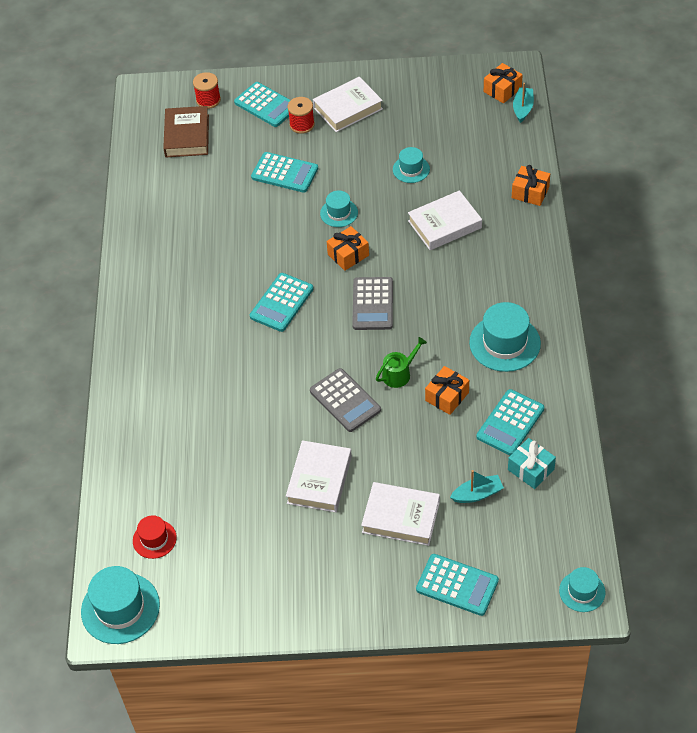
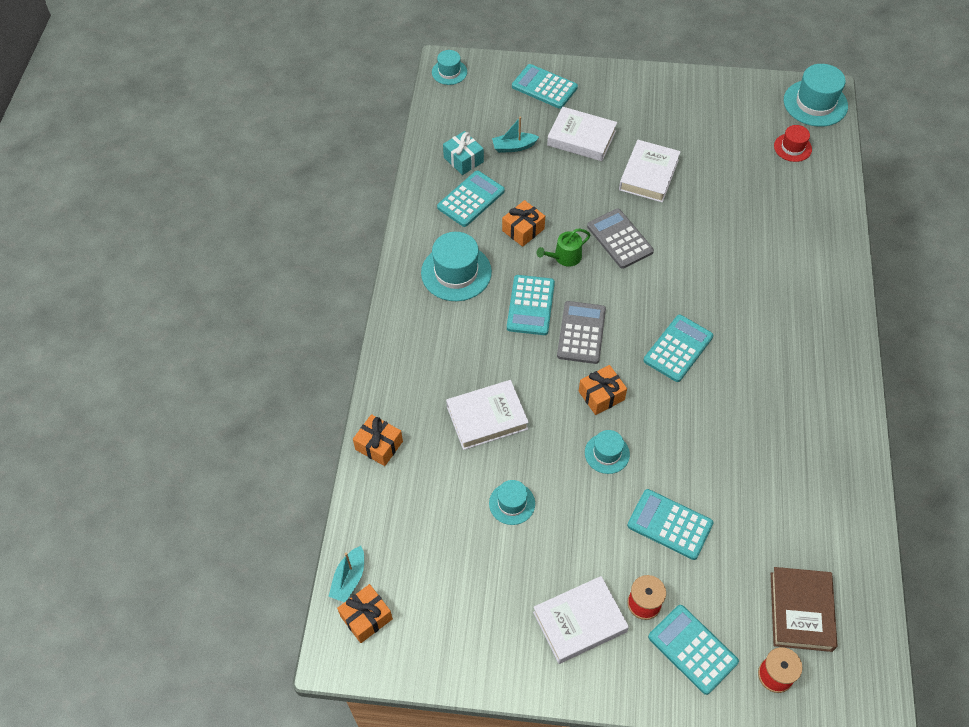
camera: 175 degrees left, 5 degrees up
none -> turquoise calculator [507,275,555,335]

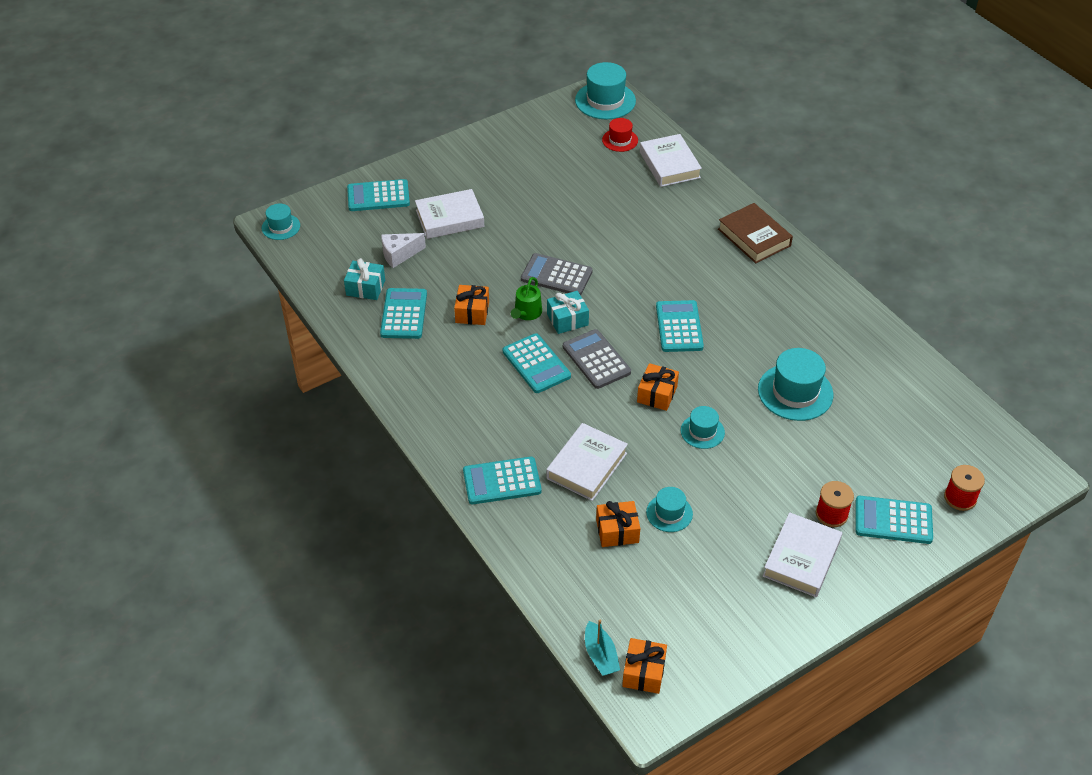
camera: 40 degrees left, 10 degrees down
orange gift [353,414,403,466] -> orange gift moved to [596,501,640,547]
turquoise hat [421,232,492,301] -> turquoise hat moved to [758,348,834,421]
turquoise boat [492,117,539,153] -> white cheese [381,233,426,268]
white book [619,140,681,203] -> white book moved to [640,134,702,187]
turquoise calculator [627,489,714,560] -> turquoise calculator moved to [463,457,542,504]
brown book [771,567,837,652] -> brown book moved to [718,203,793,263]
none -> turquoise gift [547,291,589,334]

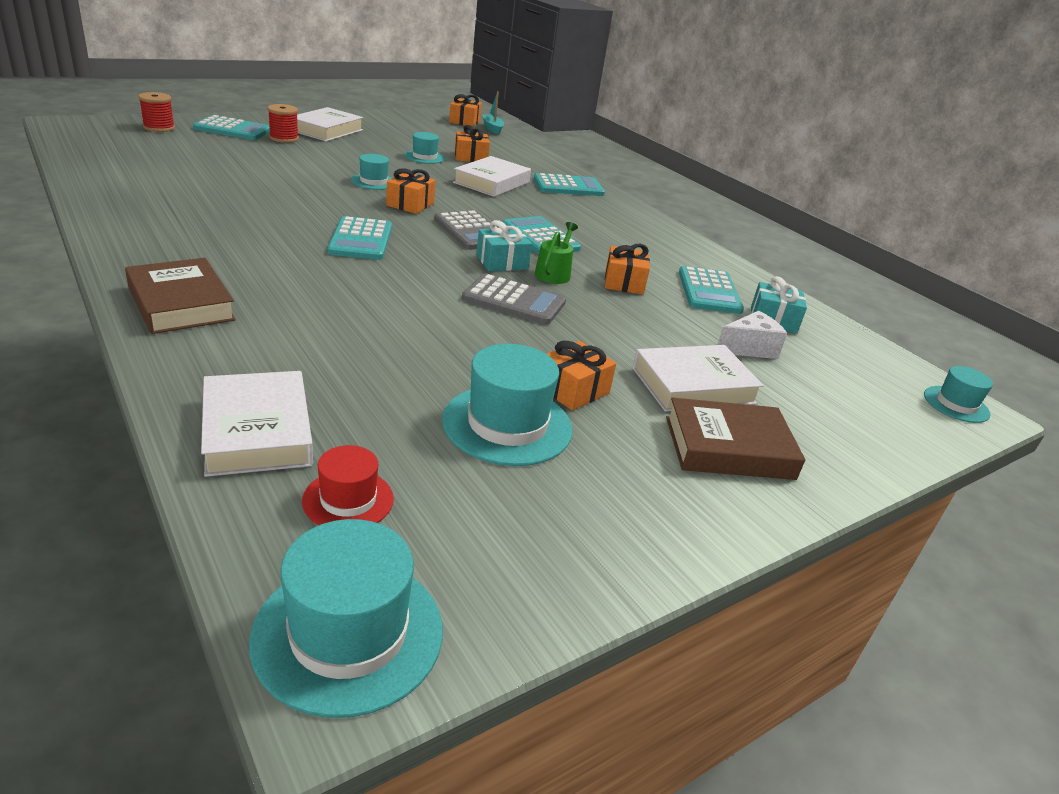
camera: 175 degrees right, 15 degrees down
turquoise calculator [347,179,410,211] -> none
turquoise hat [758,348,834,421] -> turquoise hat moved to [442,344,573,466]
none -> orange gift [547,341,616,411]
none -> brown book [666,397,805,480]

